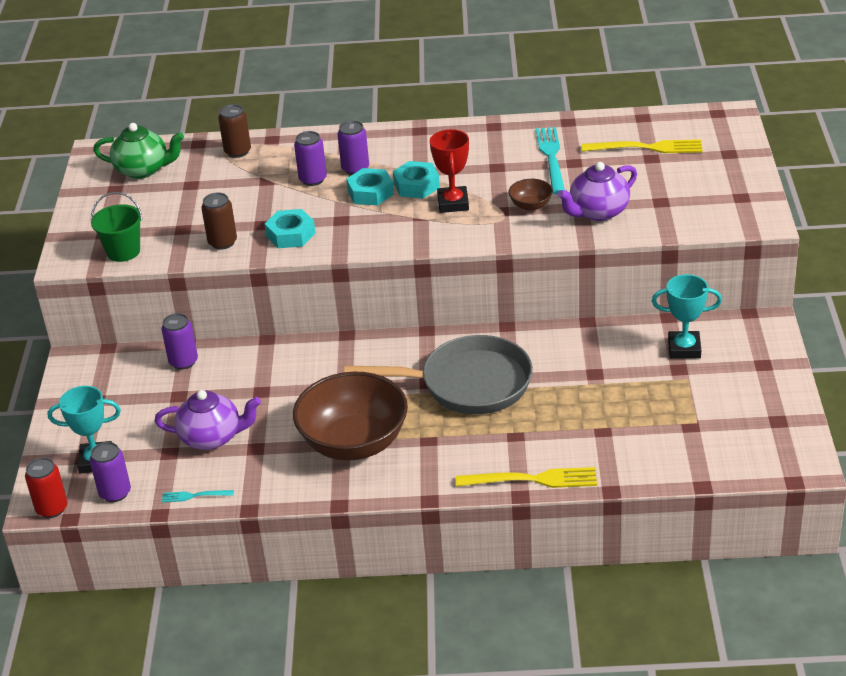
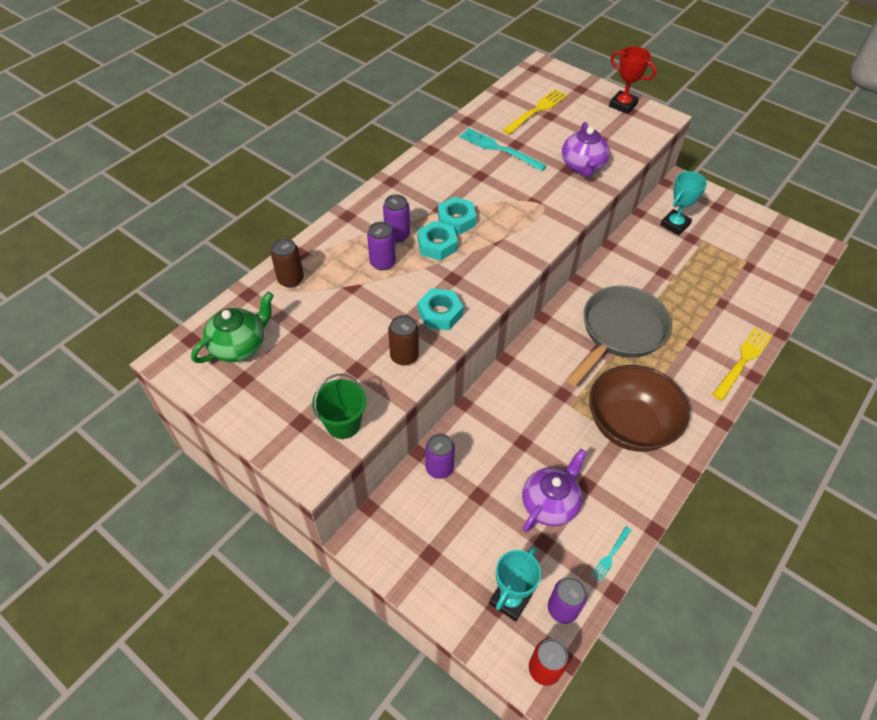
camera: 55 degrees left, 15 degrees up
red trophy [430,129,469,213] -> red trophy moved to [609,46,656,114]
brown bowl [508,179,553,211] -> none

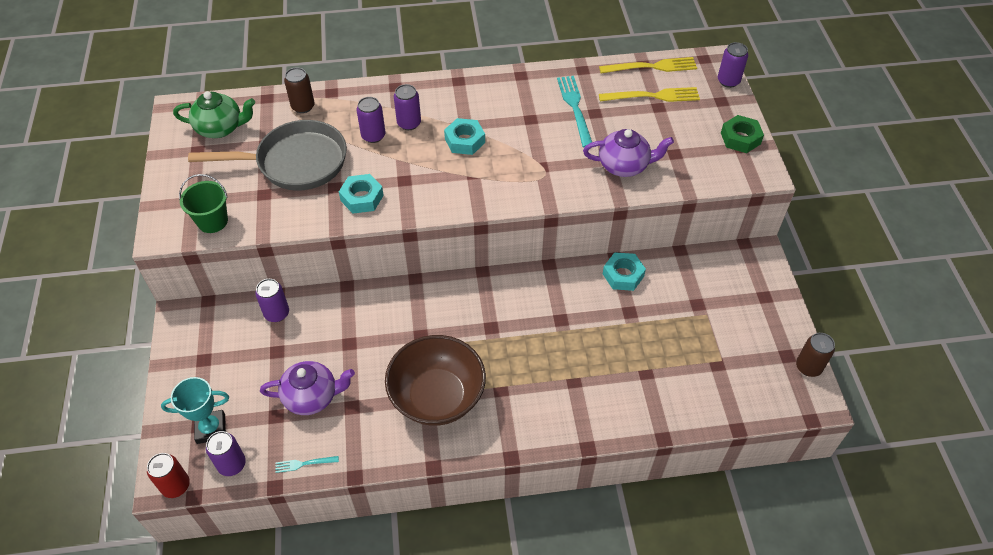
camera: 45 degrees right, 0 degrees up
brown can [388,315,419,366] -> brown can moved to [796,333,835,377]
turquoise nut [418,221,458,261] -> turquoise nut moved to [603,252,646,291]
purple teapot [562,122,610,177] -> purple teapot turned 135 degrees counterclockwise [583,129,674,177]
grey pan [566,286,672,387] -> grey pan moved to [188,120,347,191]
red trophy [609,46,656,114] -> green nut [721,115,764,153]
turquoise trophy [660,171,707,235] -> none
yellow fork [712,327,772,401] -> yellow fork moved to [599,57,697,73]
none -> purple can [718,42,748,88]

